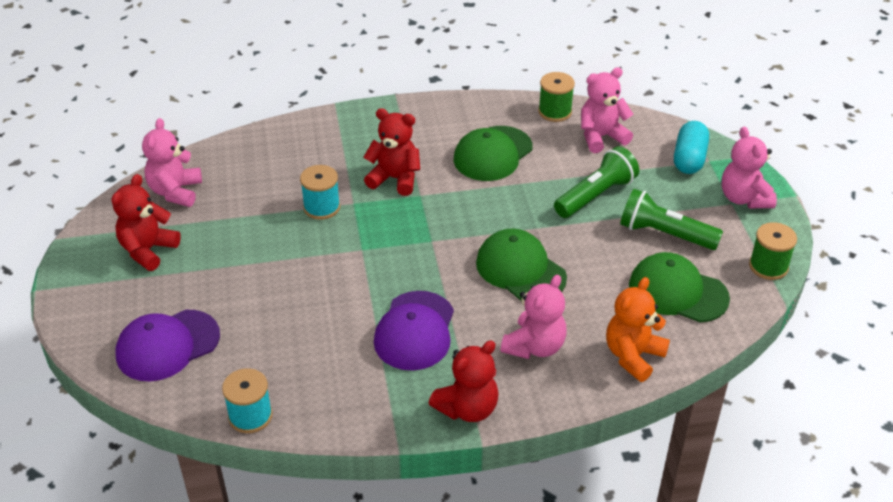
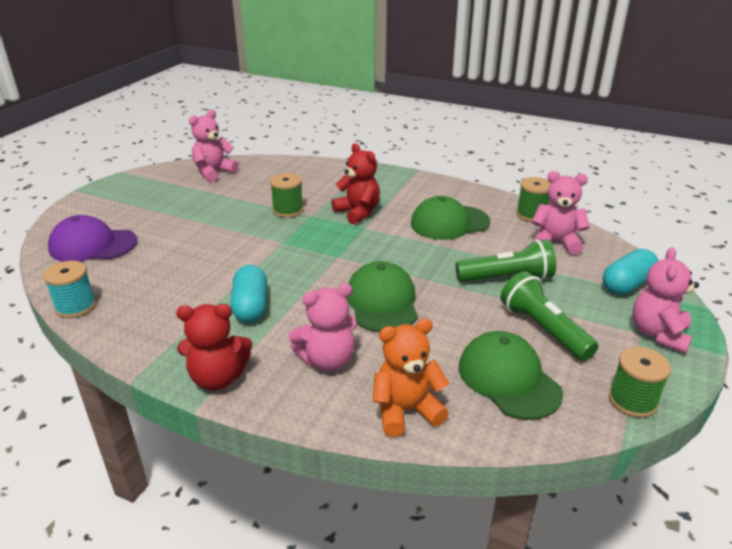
camera: 35 degrees right, 10 degrees down
red teddy bear [111,174,181,271] -> none
turquoise spool [300,165,340,220] -> green spool [270,173,304,218]
purple cap [374,291,454,370] -> turquoise capsule [230,265,267,323]

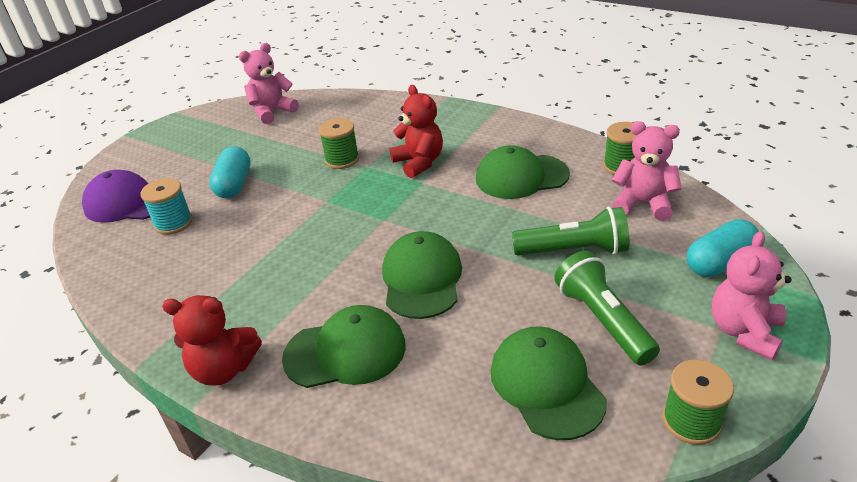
camera: 10 degrees right, 5 degrees up
turquoise spool [43,261,96,318] -> turquoise spool moved to [141,178,193,235]
turquoise capsule [230,265,267,323] -> turquoise capsule moved to [209,146,251,198]
pink teddy bear [288,283,357,371] -> green cap [282,305,406,388]
orange teddy bear [373,319,449,437] -> none

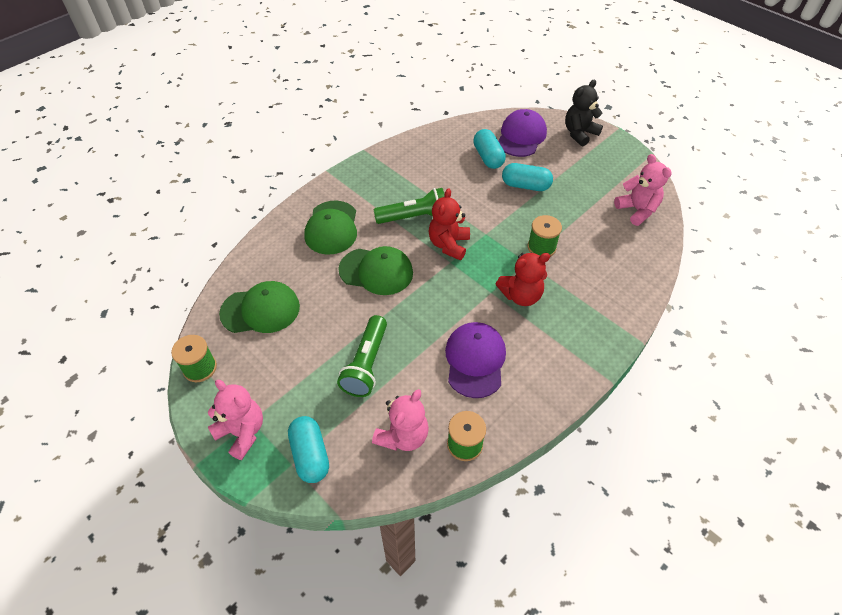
camera: 100 degrees right, 15 degrees up
turquoise spool [141,178,193,235] -> turquoise capsule [473,129,506,169]
red teddy bear [162,295,262,386] -> red teddy bear moved to [428,188,470,260]
green cap [476,145,570,199] -> purple cap [445,322,506,398]
green flashlight [554,251,660,365] -> green flashlight moved to [373,188,445,224]
none -> black teddy bear [565,79,603,147]

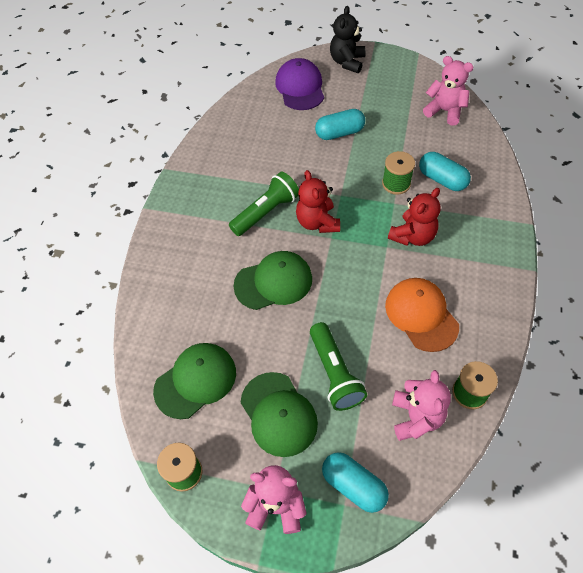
camera: 30 degrees left, 5 degrees up
green cap [304,201,357,255] -> green cap moved to [241,372,318,457]
purple cap [445,322,506,398] -> orange cap [385,278,459,352]
turquoise capsule [473,129,506,169] -> turquoise capsule moved to [419,152,471,191]

